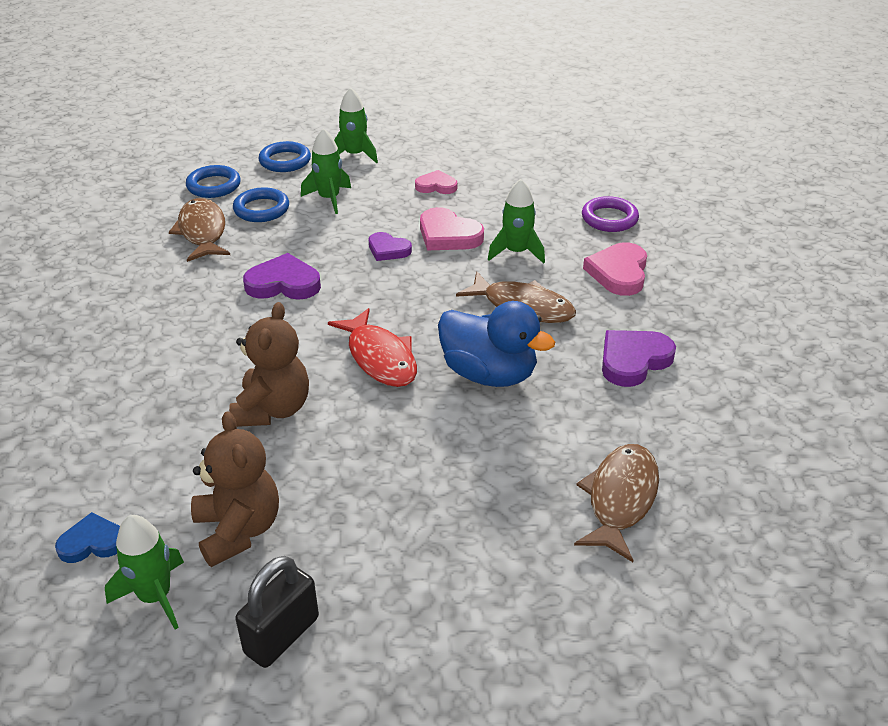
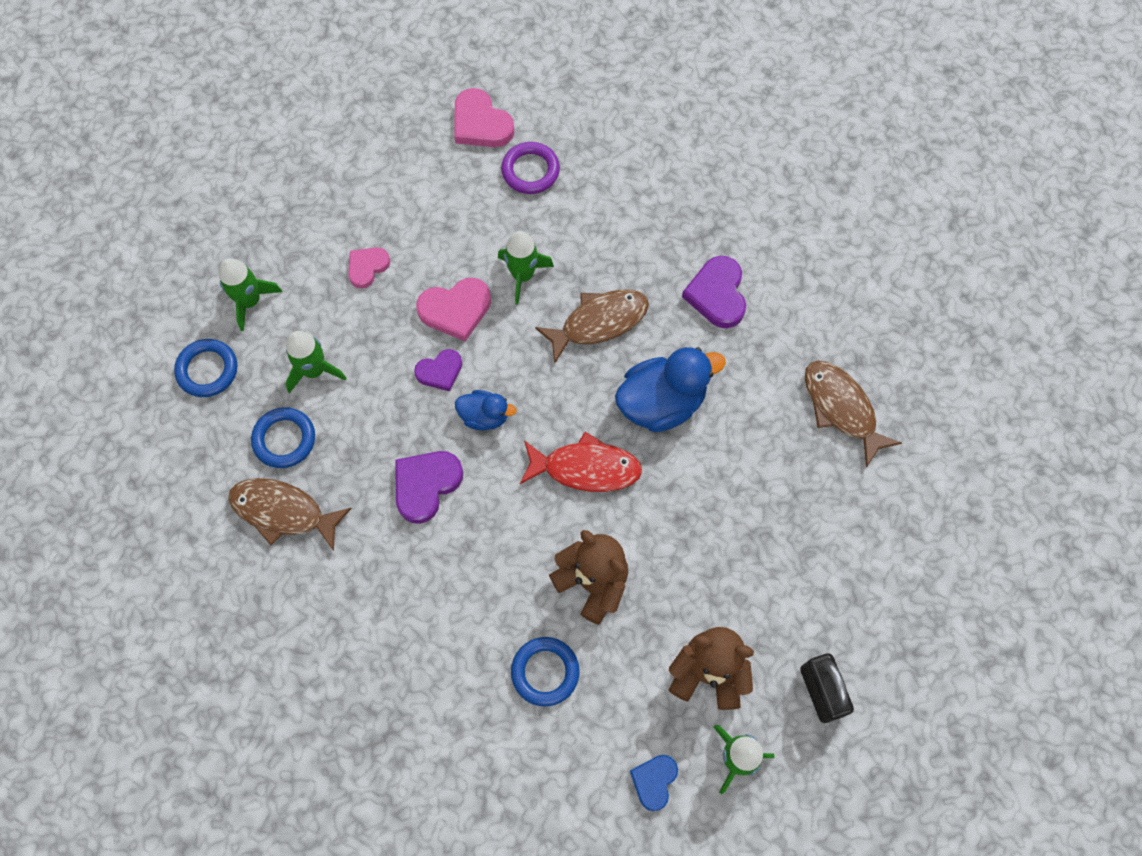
camera: 55 degrees left, 30 degrees up
blue ring [186,165,240,198] -> blue ring moved to [511,637,580,707]
pink heart [583,242,647,296] -> pink heart moved to [454,88,515,147]
none -> blue duck [455,390,517,430]

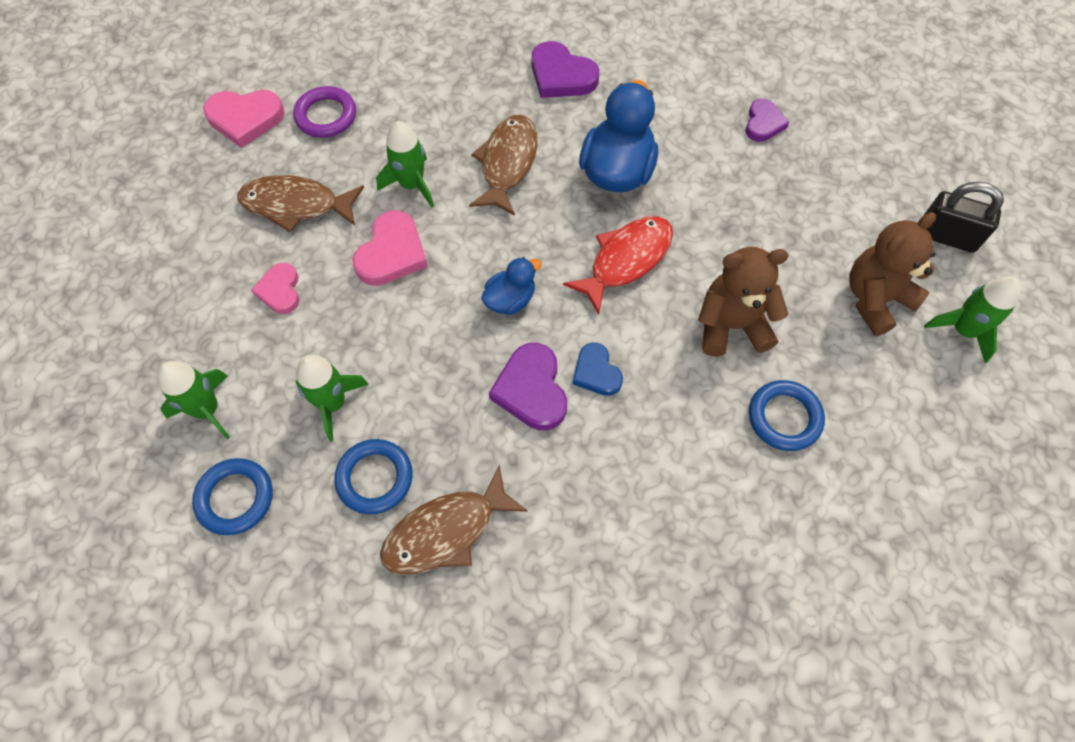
camera: 50 degrees left, 5 degrees down
purple heart [414,349,462,391] -> purple heart moved to [745,99,789,142]
blue heart [630,755,678,811] -> blue heart moved to [573,343,623,396]
brown fish [804,361,902,468] -> brown fish moved to [237,175,364,232]

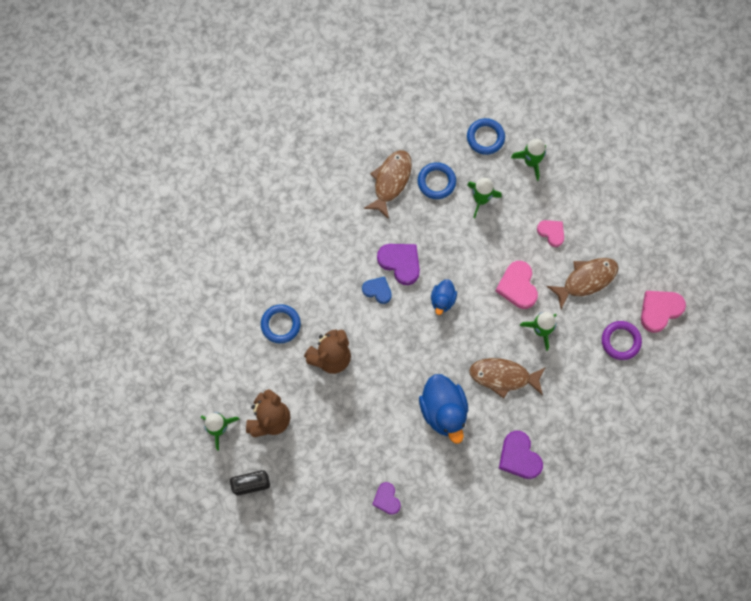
camera: 145 degrees right, 10 degrees up
brown fish [469,115,538,216] -> brown fish turned 120 degrees clockwise [469,358,546,398]
purple heart [531,41,599,98] -> purple heart turned 120 degrees counterclockwise [499,431,543,479]
red fish [563,216,673,315] -> none

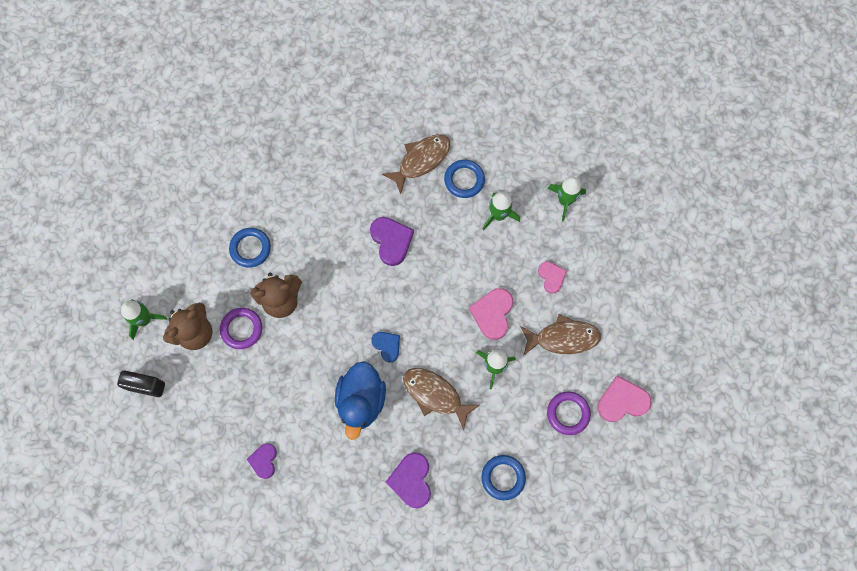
camera: 25 degrees right, 0 degrees up
blue heart [362,277,392,304] -> blue heart moved to [371,332,400,362]
blue duck [431,279,457,315] -> none
blue ring [467,118,505,155] -> blue ring moved to [481,455,526,500]
none -> purple ring [220,308,262,349]

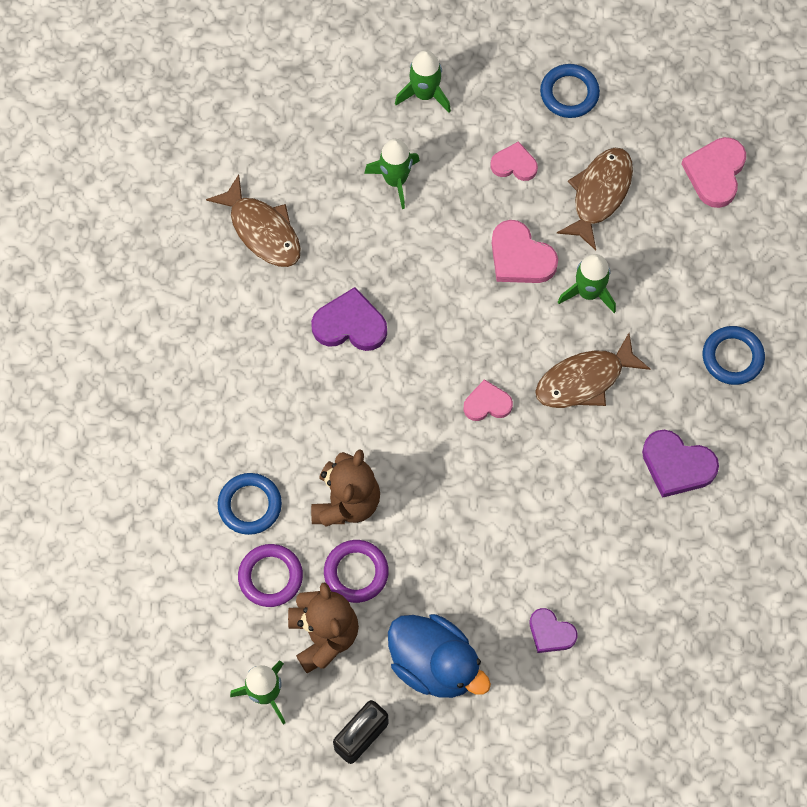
camera: 60 degrees left, 5 degrees down
blue duck [335,361,386,440] -> blue duck moved to [388,614,491,698]
blue heart [371,332,400,362] -> pink heart [463,379,513,421]
brown fish [382,134,450,194] -> brown fish turned 150 degrees clockwise [206,174,301,267]
blue ring [444,160,485,198] -> blue ring moved to [540,64,600,118]
purple ring [547,392,591,435] -> purple ring moved to [238,544,303,607]

